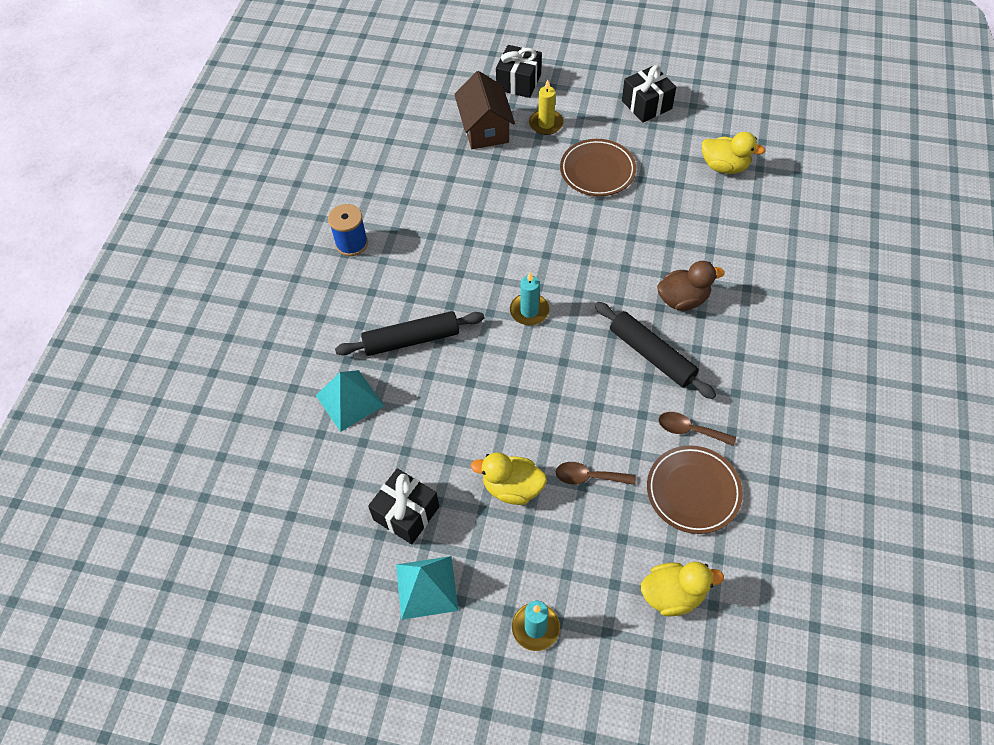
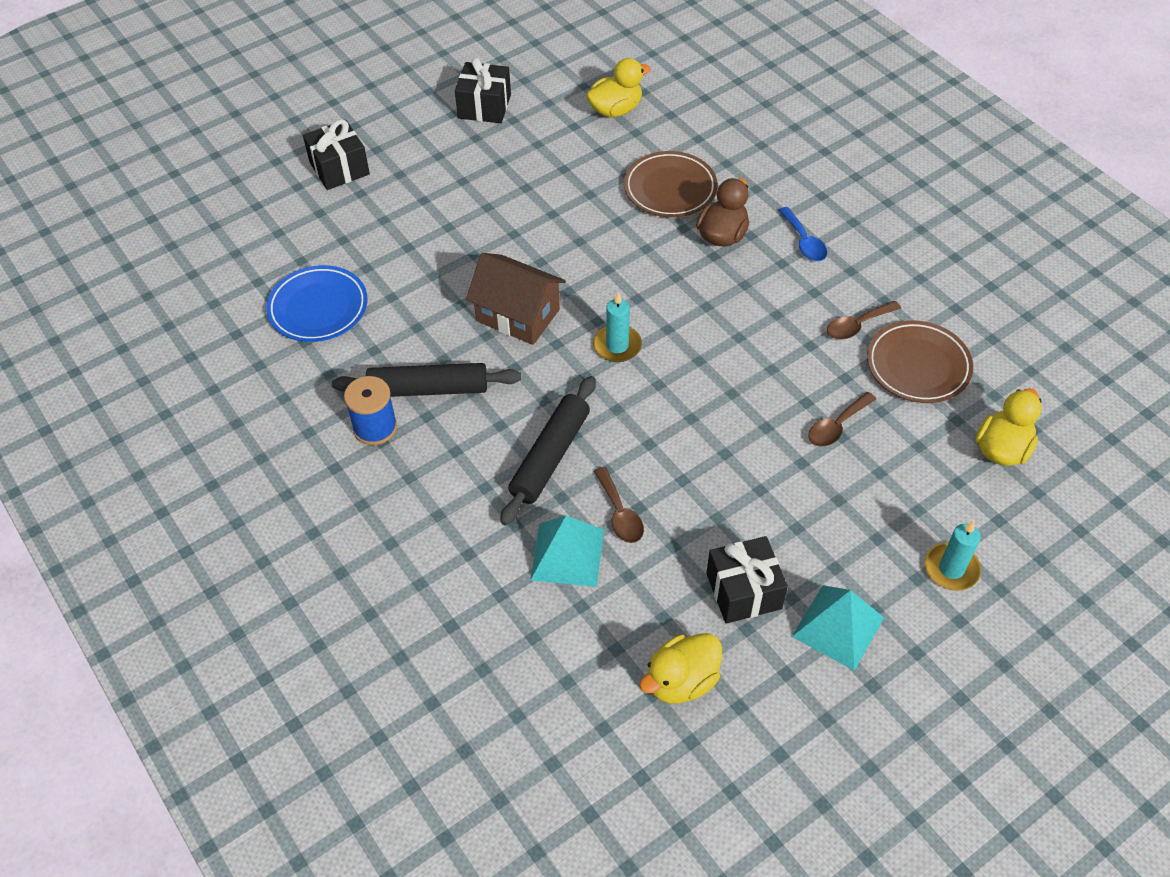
camera: 50 degrees left, 5 degrees down
brown house [454,71,515,149] -> brown house moved to [466,253,566,345]
yellow duck [471,453,547,505] -> yellow duck moved to [639,633,722,704]
yellow candle [529,79,564,135] -> none
brown plate [560,139,636,196] -> brown plate moved to [624,151,718,217]
black rolling pin [595,302,716,399] -> black rolling pin moved to [332,363,521,397]
none -> blue plate [266,265,368,342]
none -> brown spoon [594,467,644,543]
none -> blue spoon [778,207,827,261]

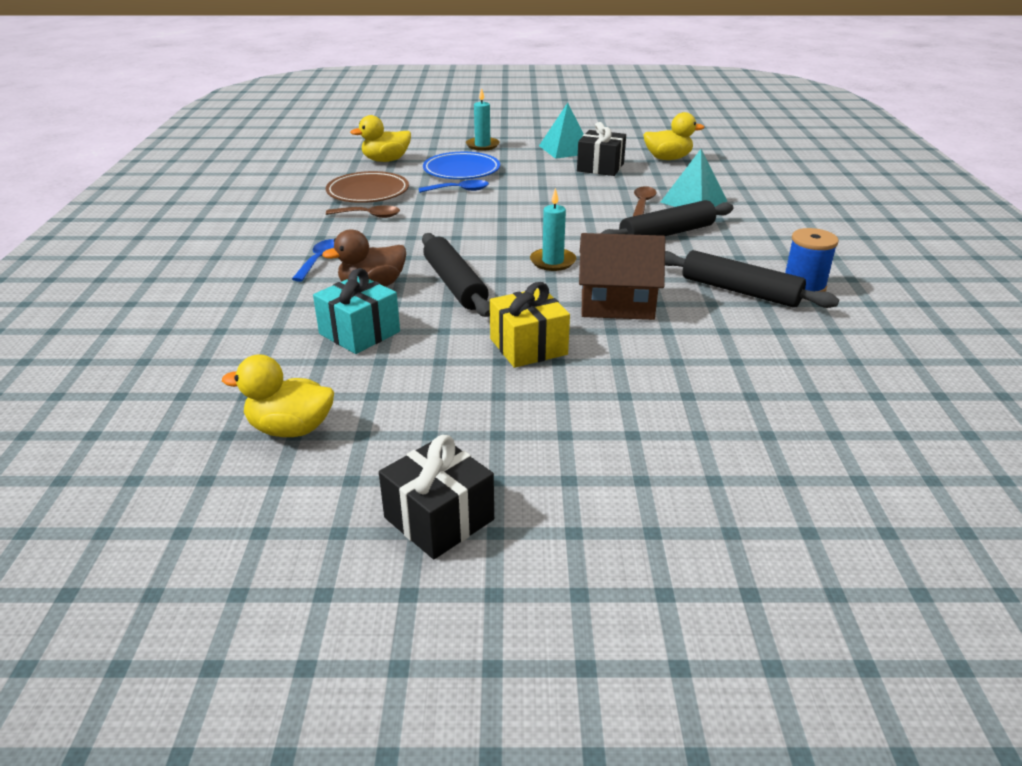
camera: 145 degrees left, 20 degrees down
blue plate [266,265,368,342] -> blue plate moved to [423,152,500,179]
black gift [303,119,370,190] -> none
brown house [466,253,566,345] -> brown house turned 60 degrees counterclockwise [579,233,665,320]
brown plate [624,151,718,217] -> turquoise gift [313,268,400,354]
brown spoon [808,392,876,447] -> blue spoon [419,180,489,193]
none -> black rolling pin [422,233,490,317]
none -> yellow gift [490,282,570,368]

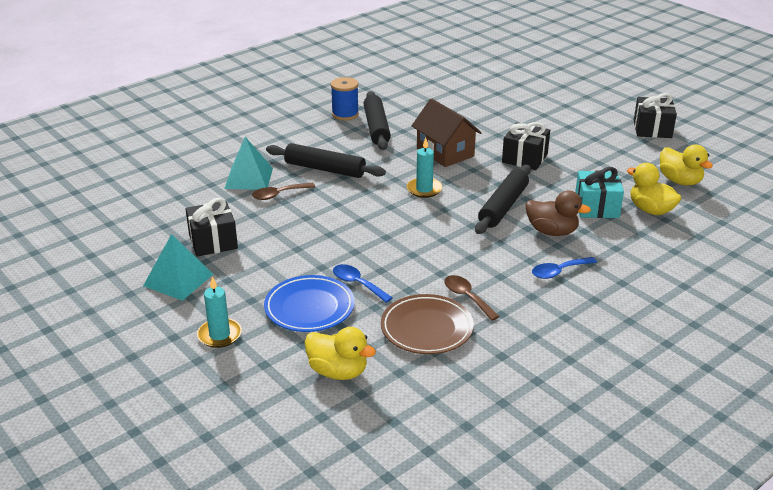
camera: 130 degrees left, 0 degrees up
yellow gift [490,282,570,368] -> black gift [502,122,550,170]
yellow duck [644,112,705,160] -> yellow duck moved to [627,163,682,215]

